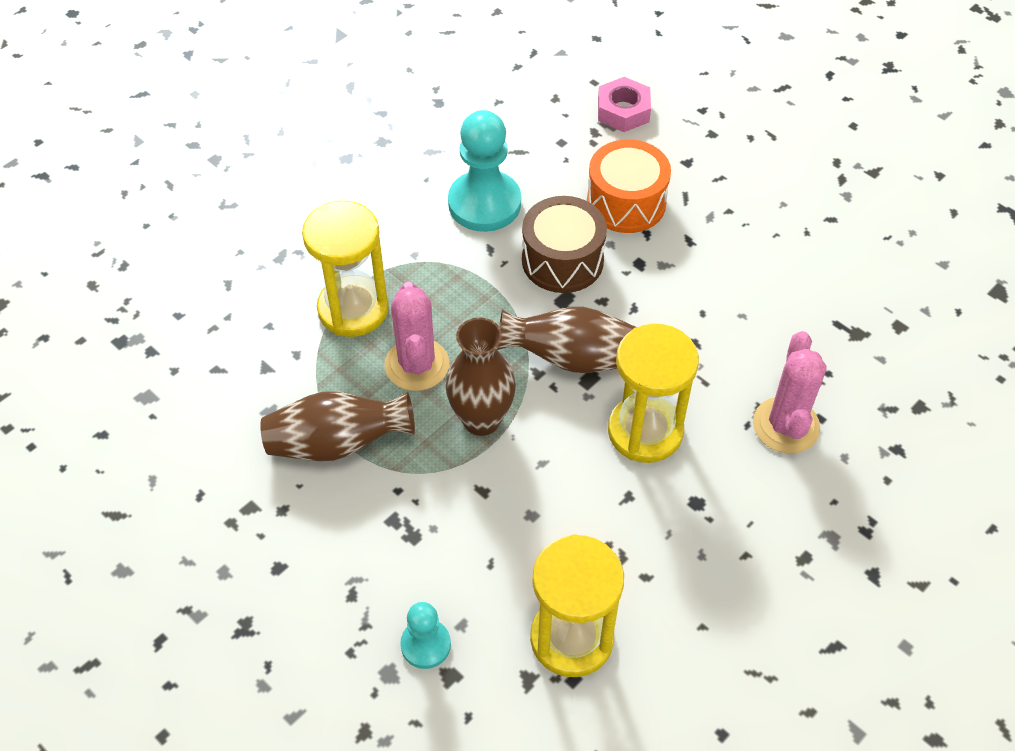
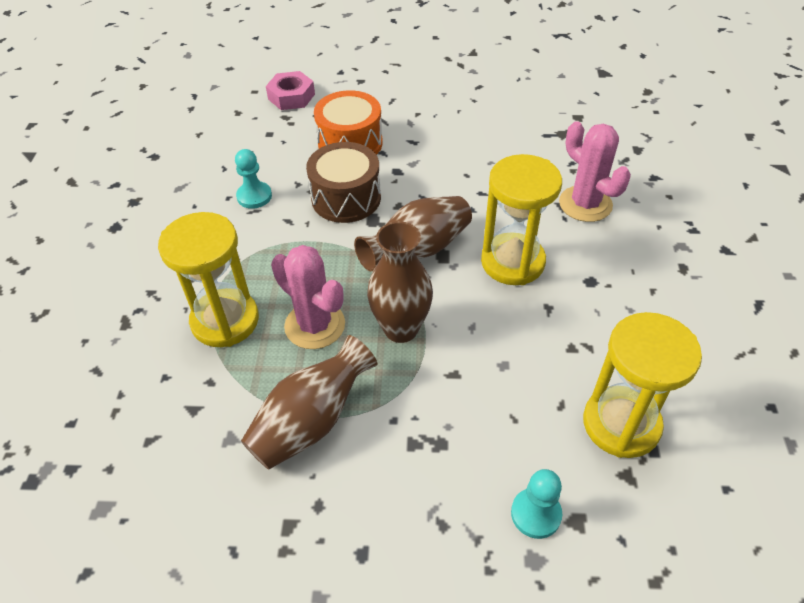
camera: 40 degrees left, 5 degrees down
turquoise pawn [448,110,521,232] -> turquoise pawn [235,149,272,209], size x0.55

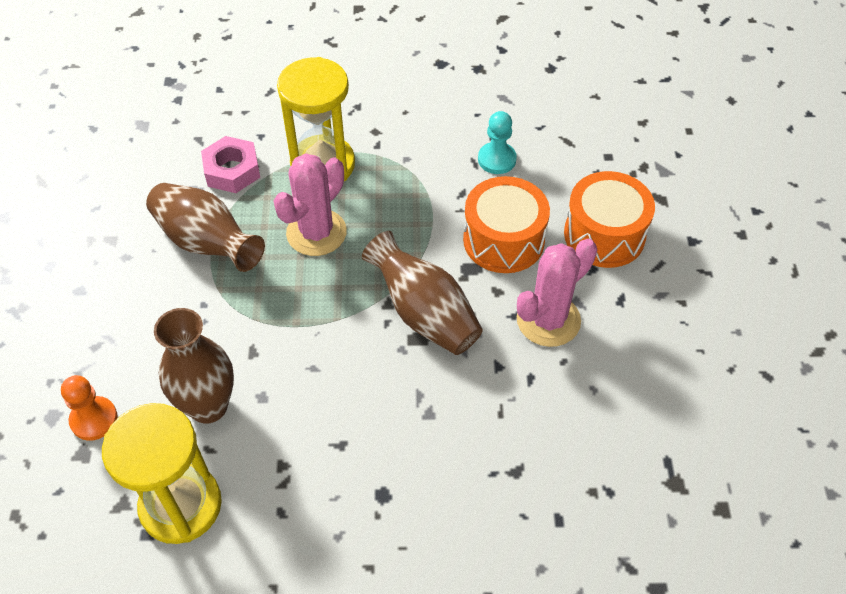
camera: 85 degrees right, 5 degrees up
pink nut [266,71,315,110] -> pink nut moved to [201,136,260,193]
brown drum [306,142,381,223] -> orange drum [463,176,550,273]
brown vase [367,221,433,343] -> brown vase moved to [154,308,234,424]
yellow hourglass [481,154,562,285] -> none
turquoise pawn [511,469,562,539] -> orange pawn [61,375,118,441]
pink cactus [559,121,631,222] -> pink cactus moved to [517,239,597,347]

